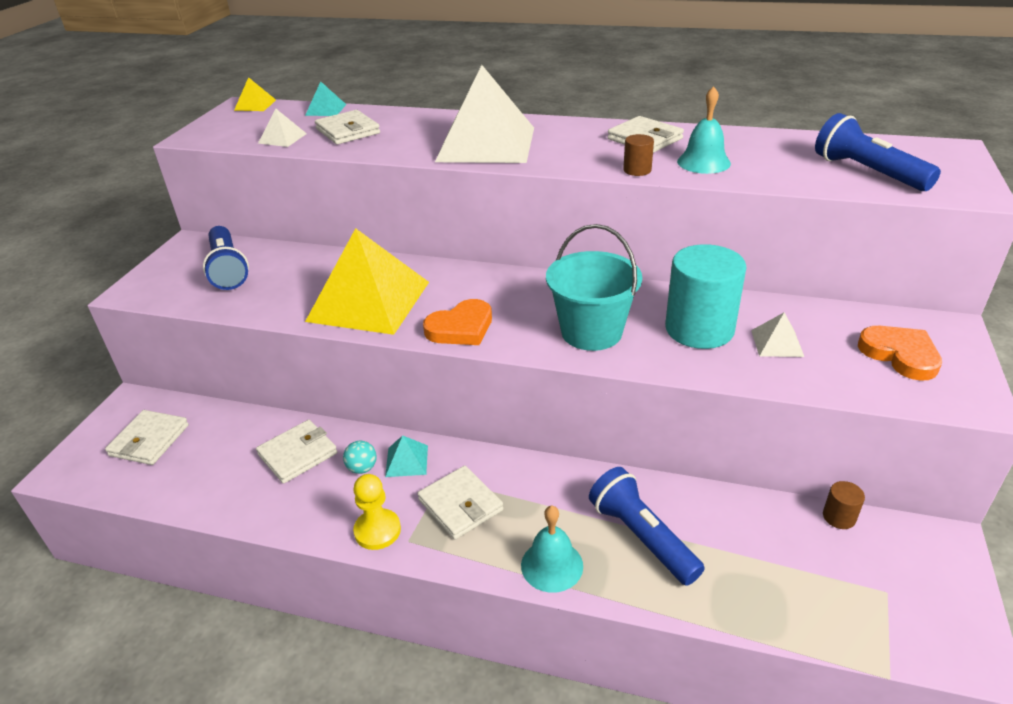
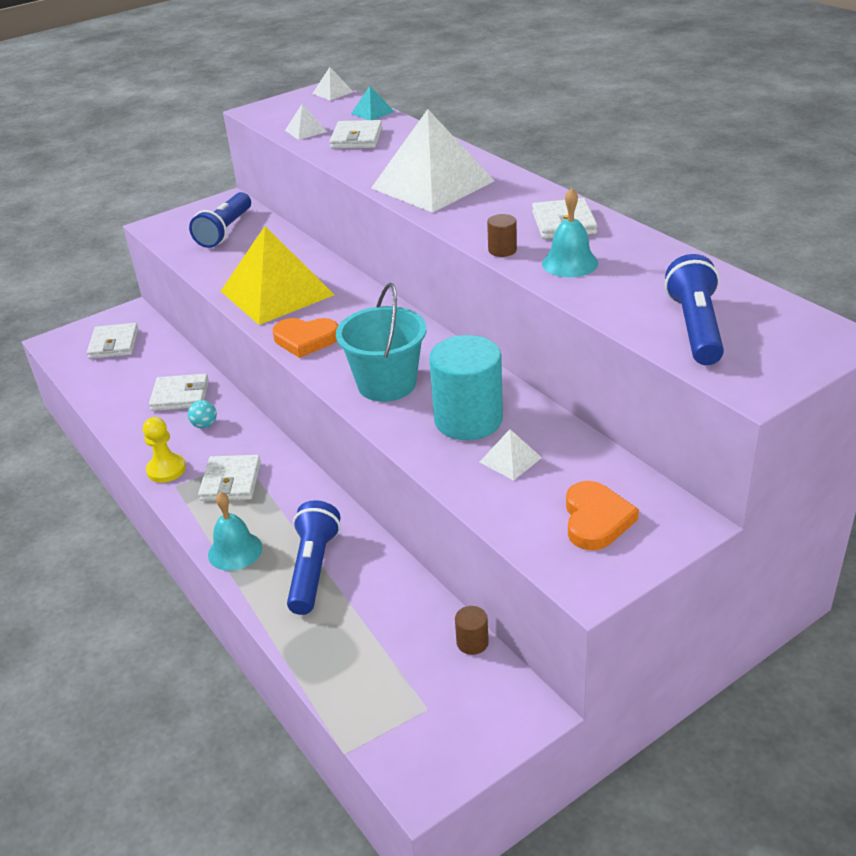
camera: 40 degrees right, 0 degrees up
white wallet [105,410,189,465] -> white wallet turned 60 degrees counterclockwise [87,323,139,359]
yellow pyramid [234,77,276,111] -> white pyramid [312,67,353,101]
turquoise pyramid [385,435,428,477] -> none

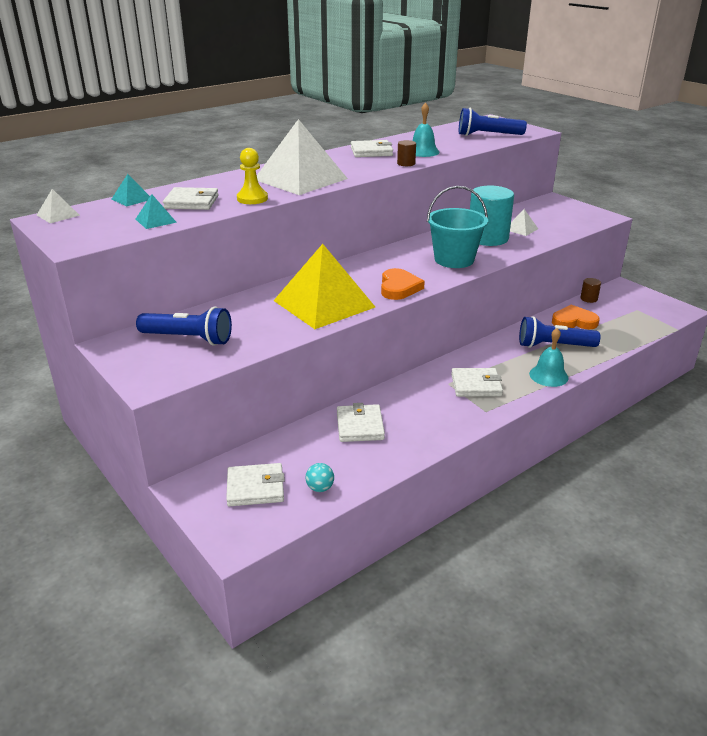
camera: 95 degrees left, 5 degrees down
yellow pawn [143,417,186,483] -> yellow pawn moved to [237,148,268,204]
turquoise ball [188,400,217,428] -> turquoise ball moved to [306,463,334,492]
white pyramid [285,104,327,140] -> turquoise pyramid [136,194,177,229]
orange heart [566,481,639,551] -> orange heart moved to [552,305,600,329]

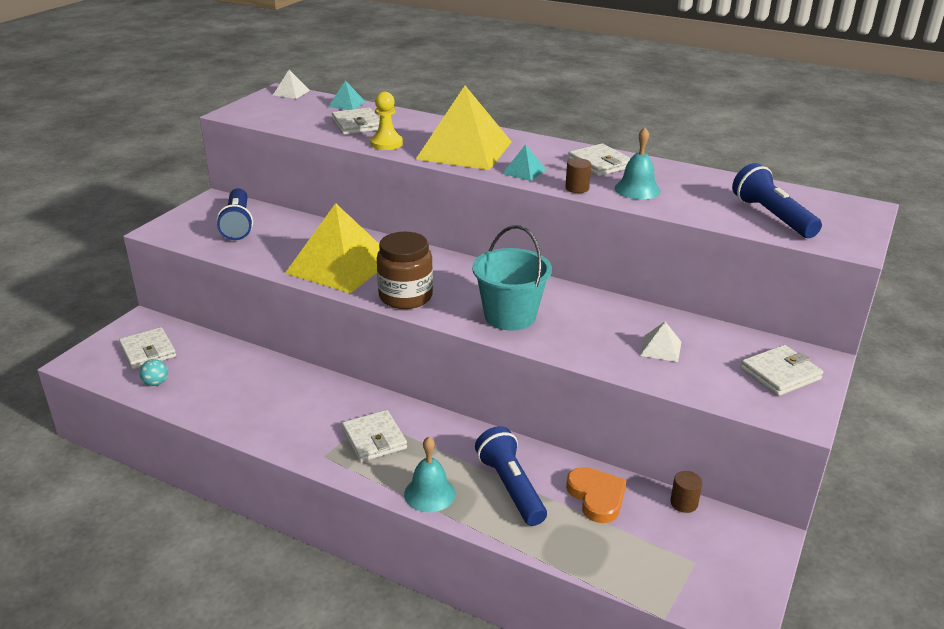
camera: 65 degrees right, 0 degrees up
turquoise pyramid [136,194,177,229] -> turquoise pyramid moved to [502,144,546,181]
white pyramid [257,119,348,195] -> yellow pyramid [415,86,512,170]
white wallet [337,403,385,442] -> white wallet moved to [740,345,823,396]
orange heart [381,268,425,300] -> brown jar [377,232,433,309]
turquoise cylinder [470,185,514,246] -> none

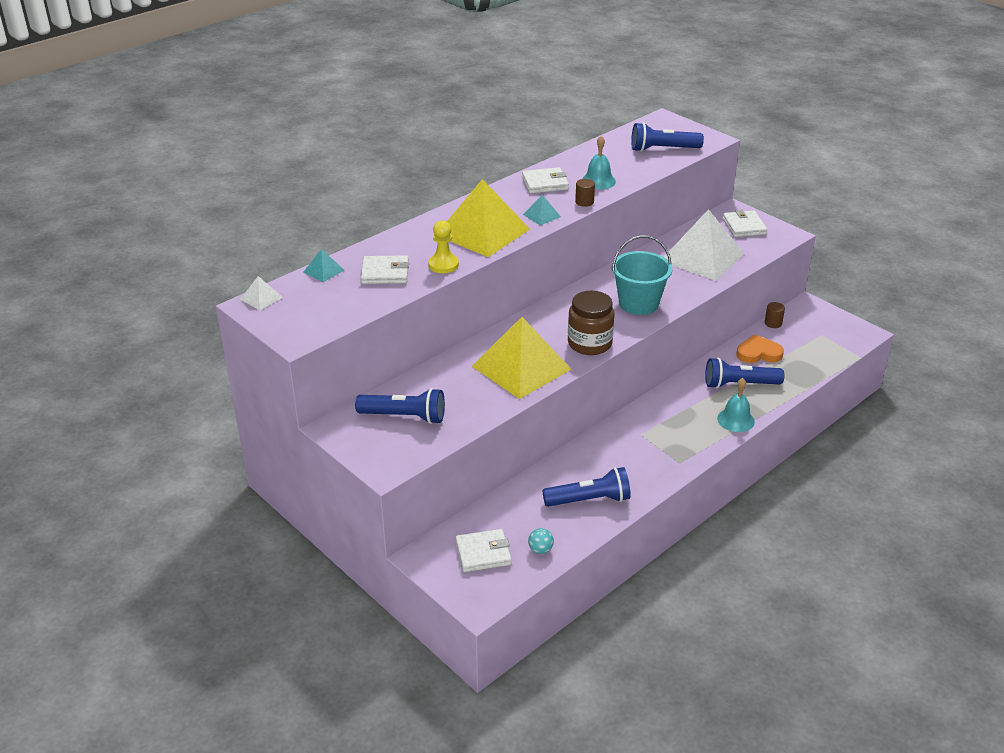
camera: 70 degrees left, 5 degrees up
white wallet [342,410,407,462] -> none
white pyramid [640,322,681,362] -> white pyramid [664,209,745,281], size x2.43
none -> blue flashlight [543,467,631,507]

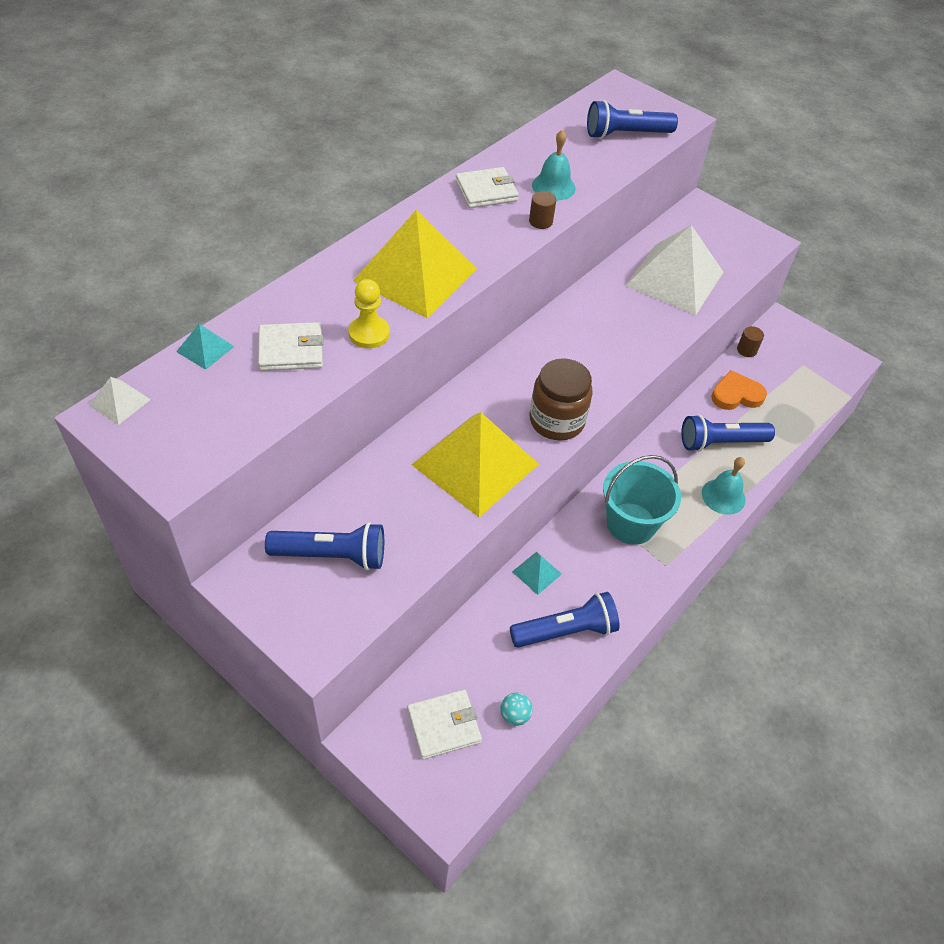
camera: 10 degrees left, 15 degrees up
turquoise pyramid [523,195,561,225] -> turquoise pyramid moved to [512,552,562,595]
turquoise bucket [612,235,672,315] -> turquoise bucket moved to [603,455,681,545]
white wallet [723,210,767,237] -> none

